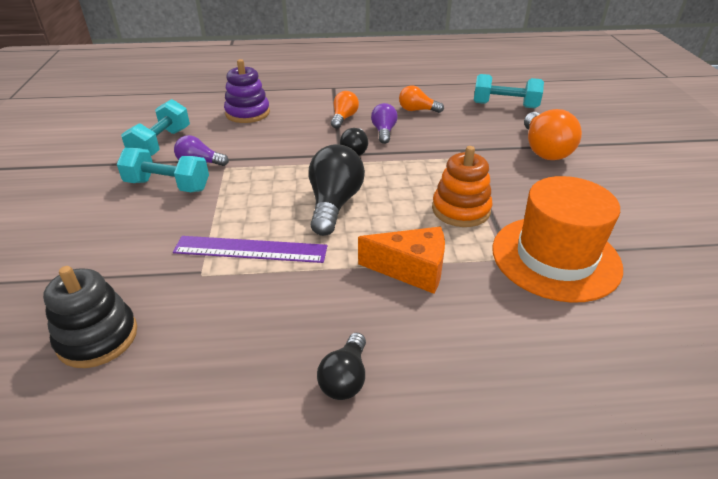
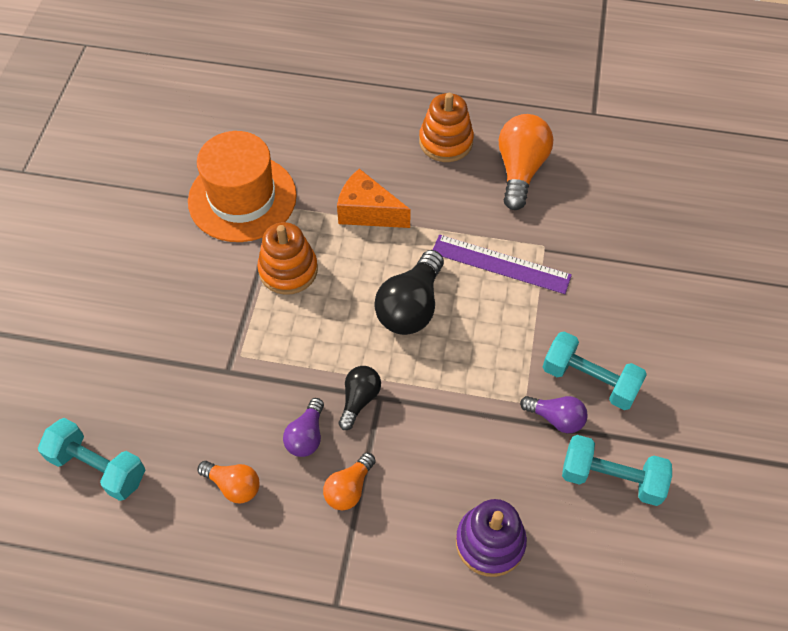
camera: 165 degrees left, 20 degrees up
black stacking toy [43,266,137,368] -> none
turquoise dumbbell [121,99,190,156] -> turquoise dumbbell turned 75 degrees clockwise [562,435,672,506]
black light bulb [317,333,366,400] -> orange stacking toy [419,93,474,162]
orange light bulb [524,109,582,160] -> orange light bulb moved to [499,114,553,210]

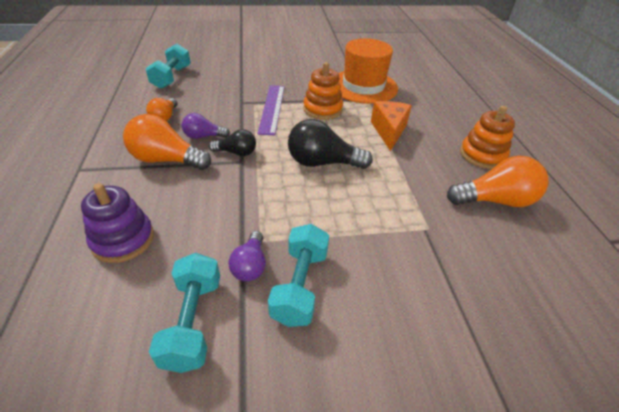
camera: 70 degrees right, 15 degrees down
orange light bulb [323,452,376,510] -> orange light bulb [123,114,211,170], size x1.72
purple ruler [433,235,572,294] -> purple ruler moved to [257,85,285,136]

